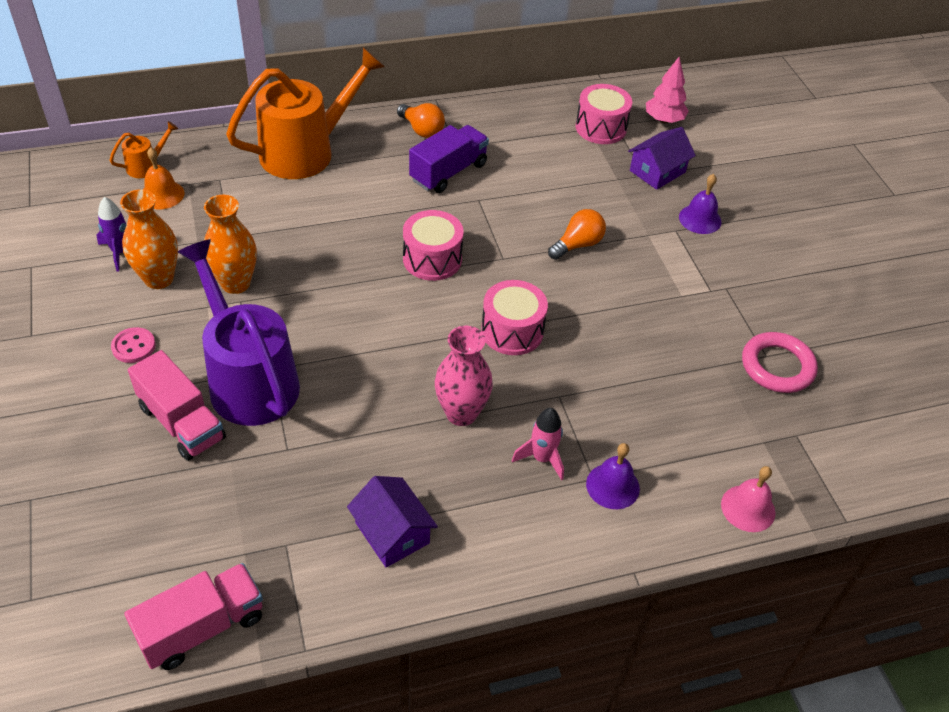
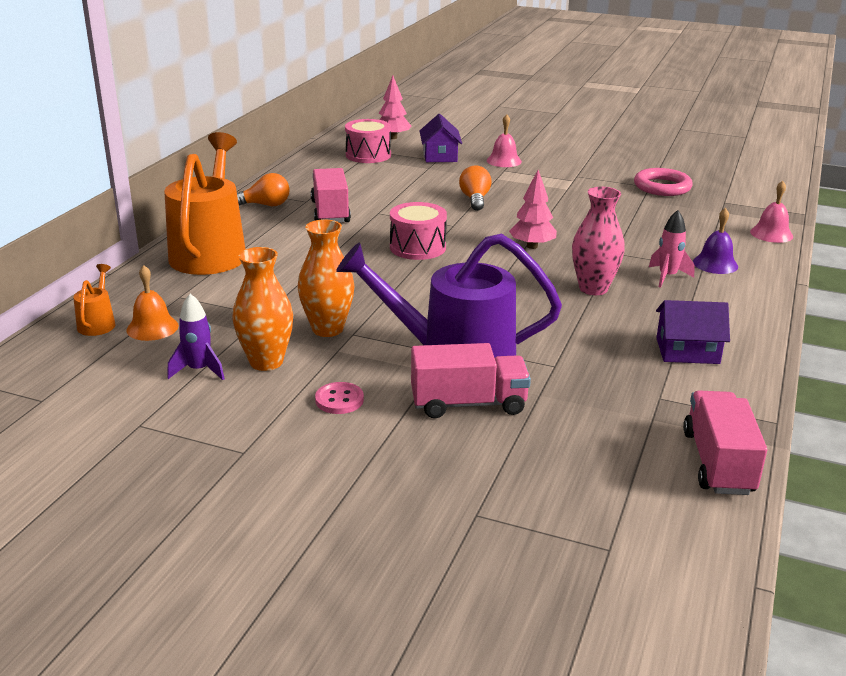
camera: 50 degrees left, 20 degrees down
purple truck [409,125,489,193] -> pink truck [311,168,351,222]
pink drum [481,280,548,355] -> pink tree [509,170,557,249]
purple bell [679,174,721,234] -> pink bell [487,114,522,167]

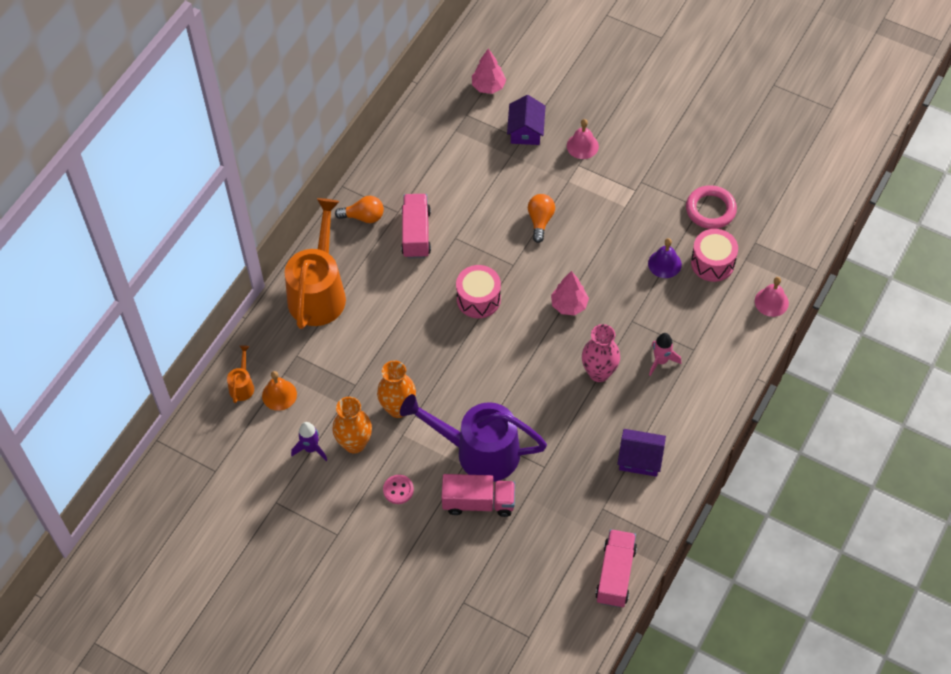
camera: 10 degrees right, 30 degrees up
pink drum [345,119,391,163] -> pink drum moved to [691,229,738,282]
purple bell [693,208,738,274] -> purple bell moved to [648,238,682,278]

